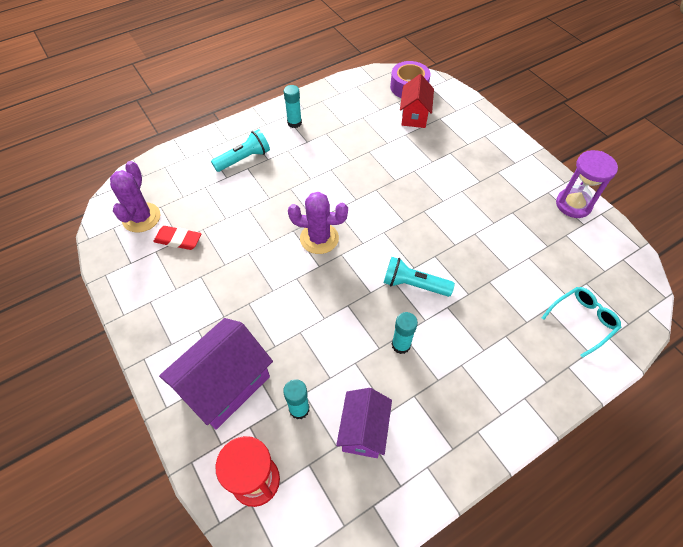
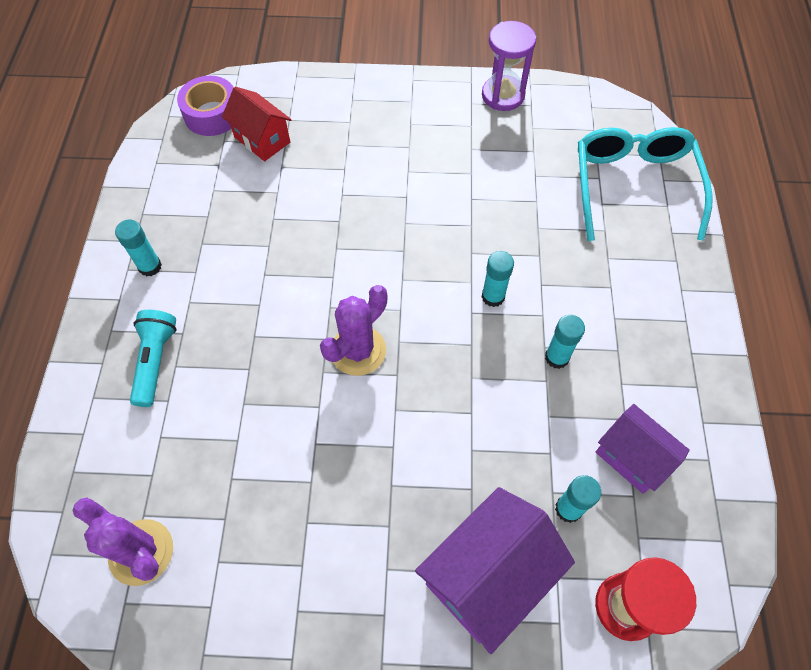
camera: 55 degrees left, 5 degrees up
red eraser [153,226,201,250] -> none
purple house [159,318,273,430] -> purple house turned 60 degrees clockwise [415,487,575,654]
turquoise flashlight [384,257,455,297] -> turquoise glue stick [482,251,514,307]
turquoise glasses [542,287,621,358] -> turquoise glasses [578,127,713,241], size x1.85

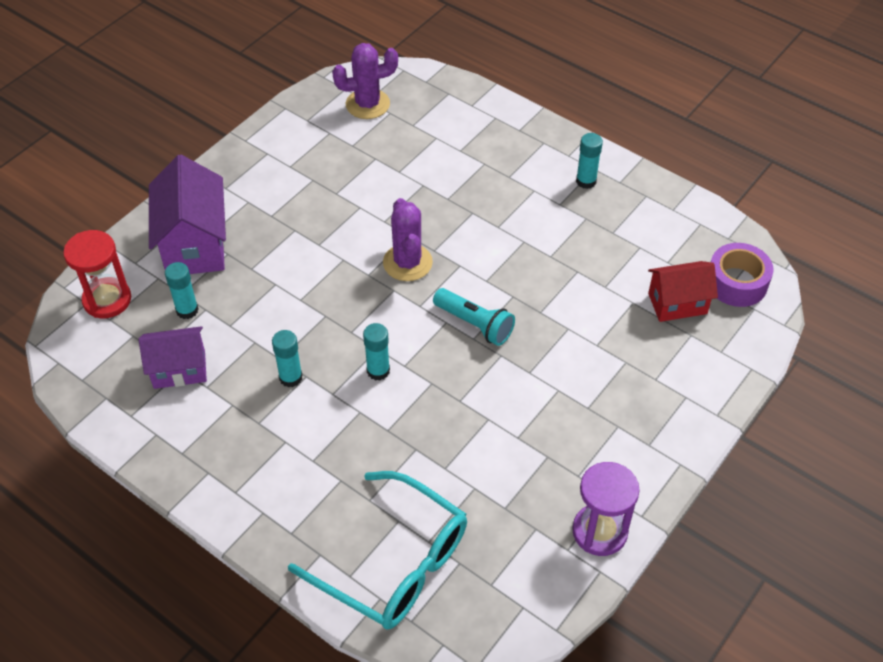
camera: 125 degrees right, 10 degrees down
turquoise flashlight [130,310,176,407] -> turquoise flashlight moved to [433,288,515,346]

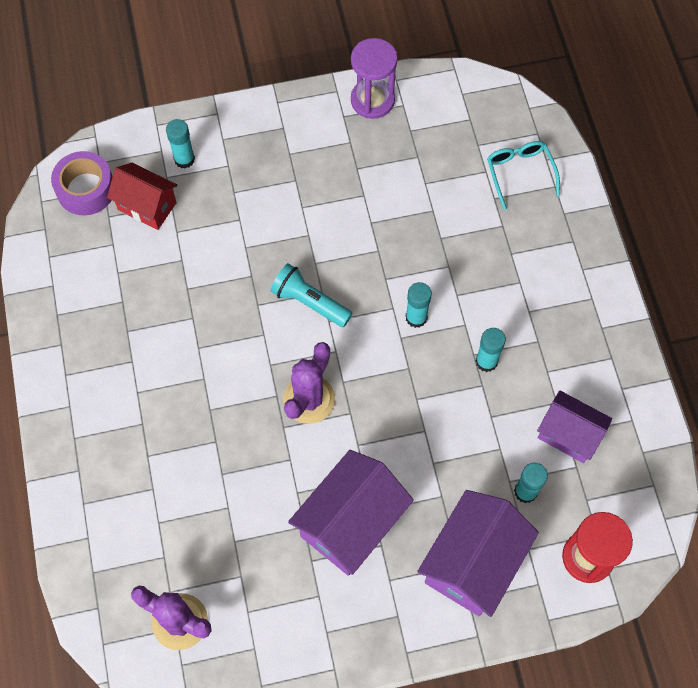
camera: 140 degrees left, 15 degrees up
turquoise glasses [288,471,467,629] -> turquoise glasses [487,141,560,210], size x0.54
turquoise flashlight [433,288,515,346] -> turquoise flashlight turned 45 degrees counterclockwise [270,263,353,327]
turquoise glue stick [576,133,603,189] -> turquoise glue stick moved to [166,119,195,169]
none -> purple house [288,450,414,576]

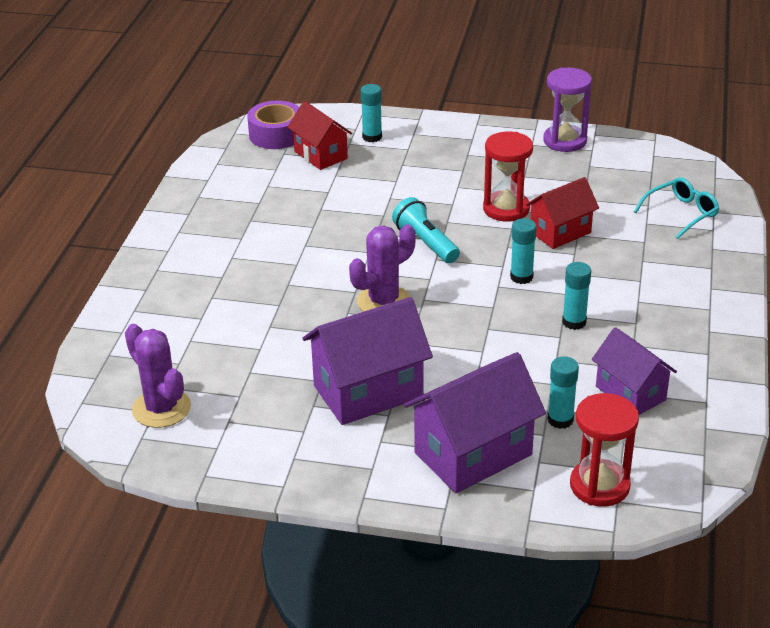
camera: 25 degrees right, 30 degrees down
turquoise glasses [487,141,560,210] -> turquoise glasses turned 45 degrees clockwise [634,177,720,239]
none -> red hourglass [483,132,533,222]
none -> red house [526,177,599,249]

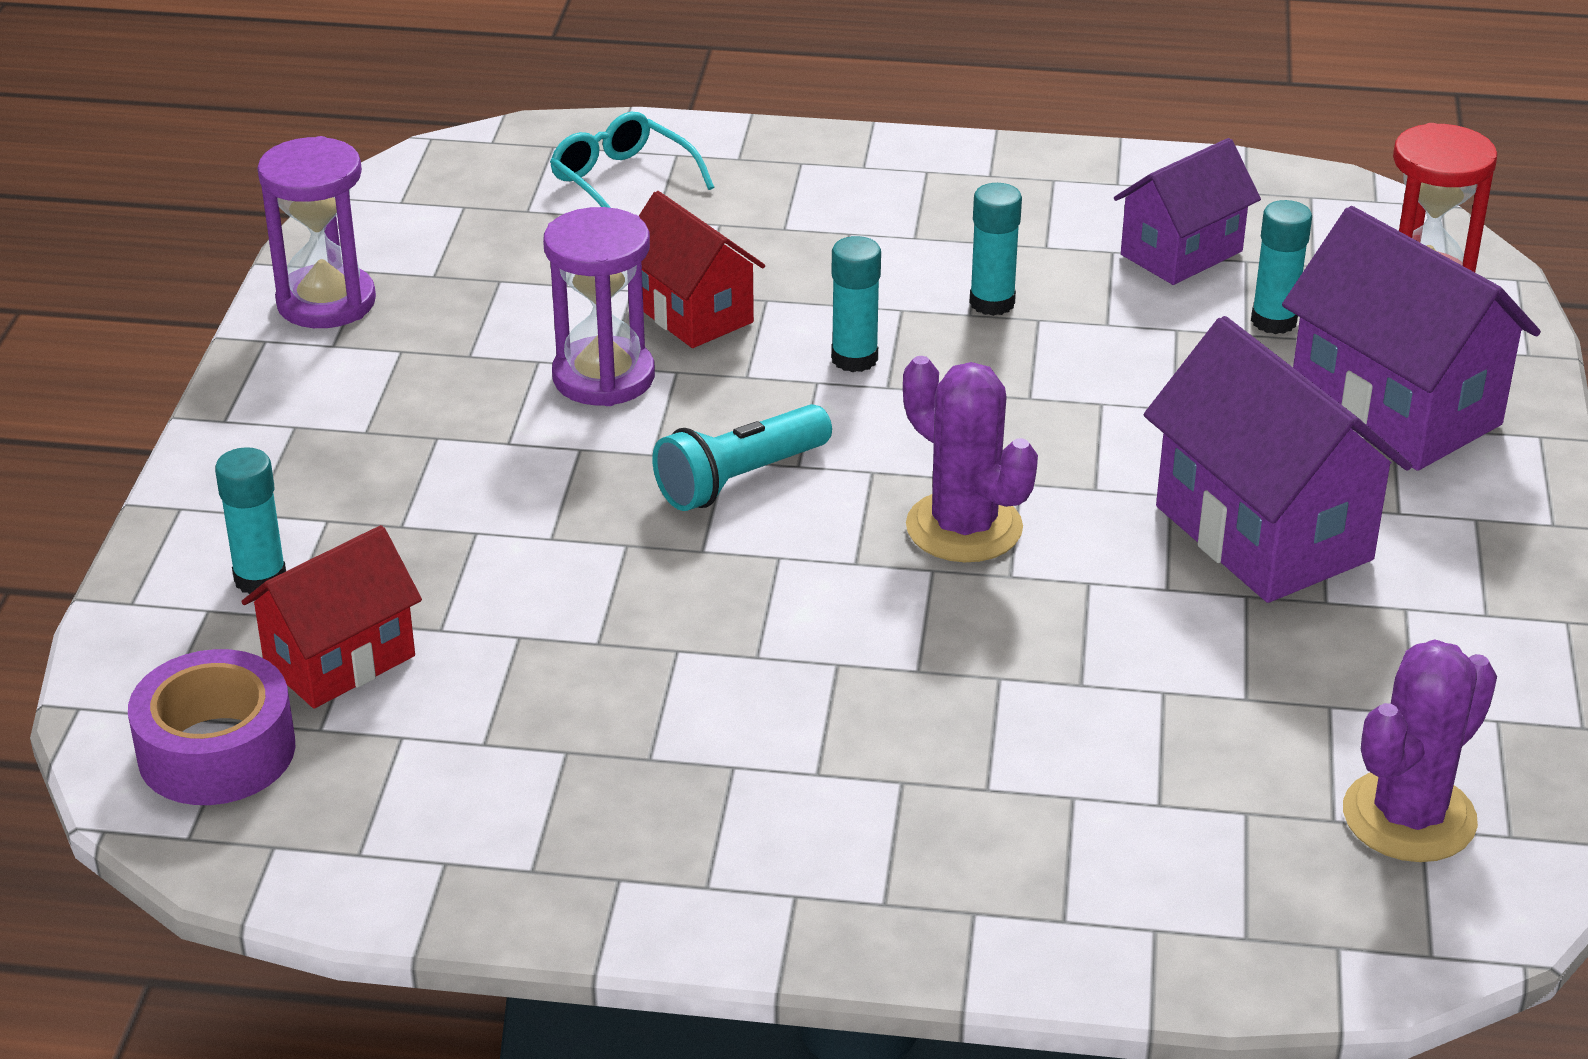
camera: 95 degrees left, 0 degrees up
red hourglass [483,132,533,222] -> purple hourglass [543,207,655,406]

